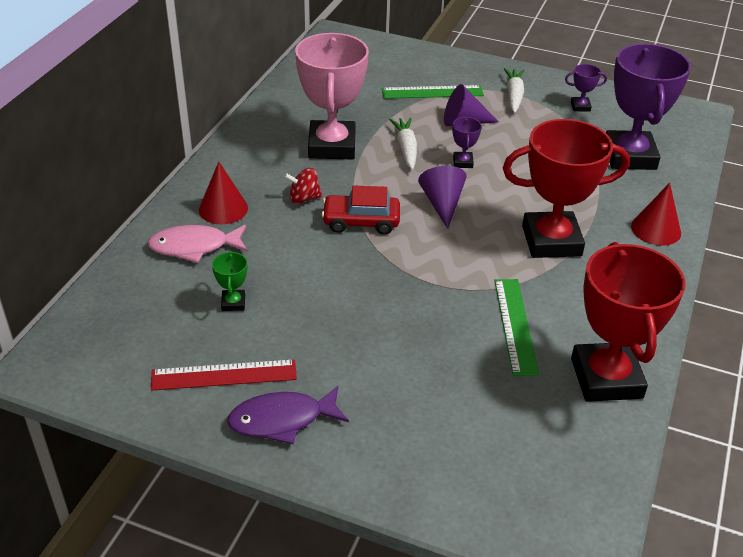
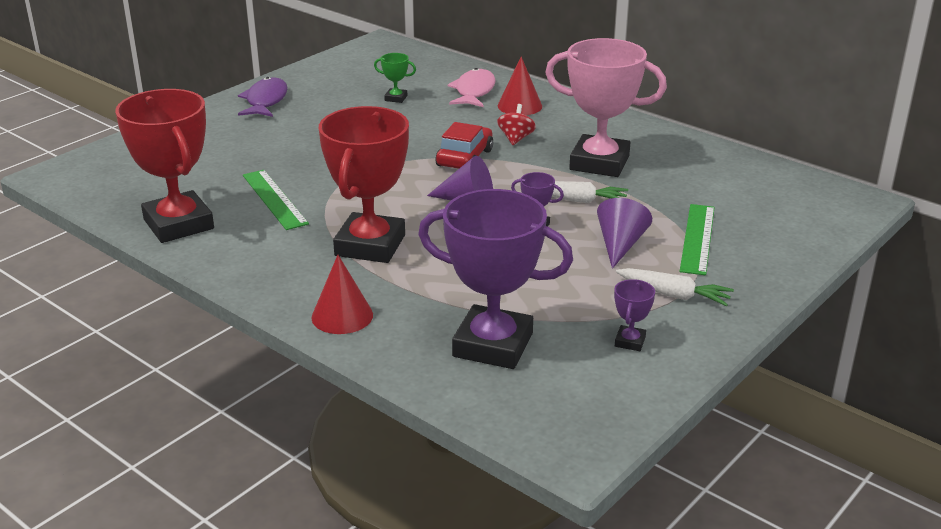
camera: 110 degrees right, 10 degrees down
red ruler [151,359,297,391] -> none
green ruler [494,279,539,376] -> green ruler turned 45 degrees clockwise [243,170,309,230]
red trophy [571,242,685,402] -> red trophy turned 45 degrees clockwise [115,89,214,243]

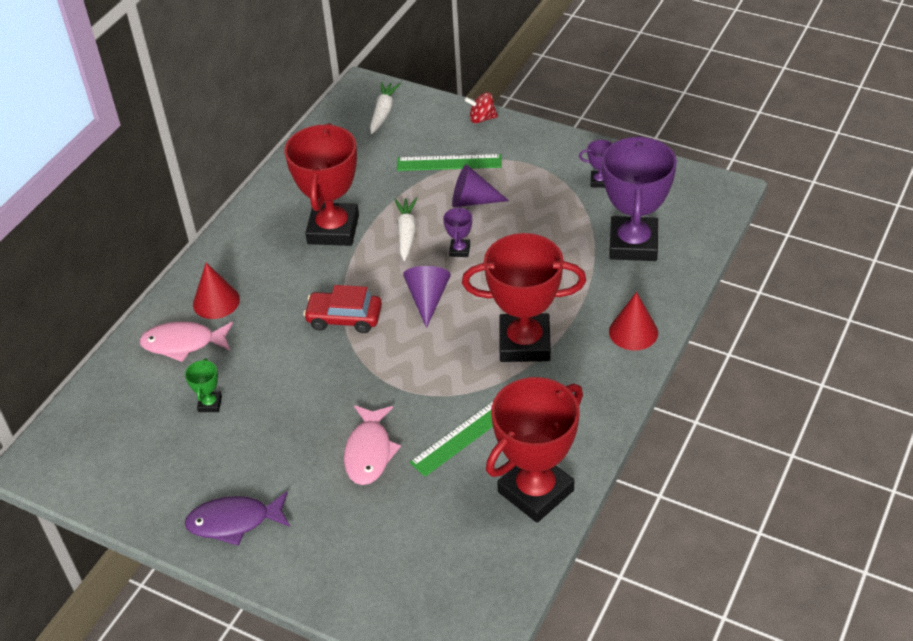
camera: 100 degrees left, 15 degrees up
red spinning top [497,104,536,145] -> red spinning top moved to [465,92,498,124]
pink trophy [545,38,667,177] -> red trophy [284,123,359,246]
white carrot [616,268,734,306] -> white carrot moved to [370,82,401,134]
none -> pink fish [344,405,401,485]

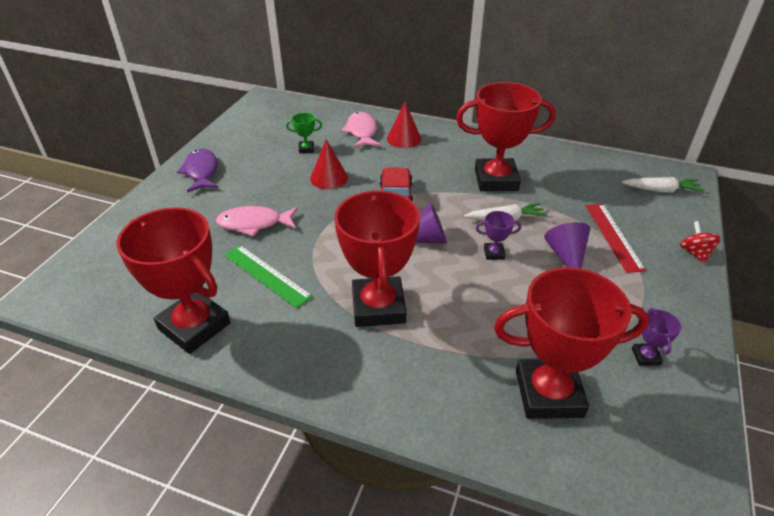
camera: 80 degrees right, 5 degrees down
green ruler [397,154,502,171] -> red ruler [586,204,646,273]
purple trophy [602,135,677,261] -> red trophy [494,267,649,419]
red cone [609,292,658,351] -> red cone moved to [310,140,348,189]

